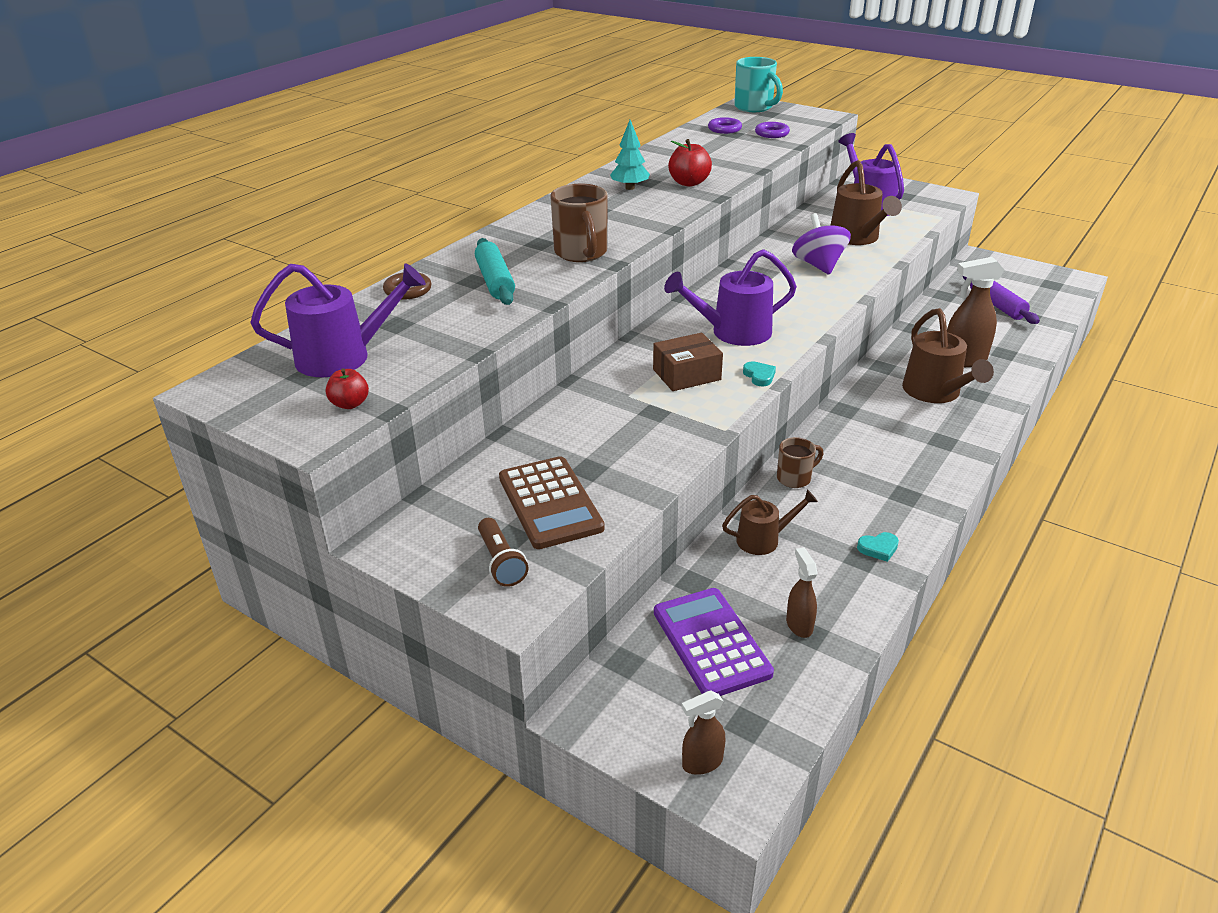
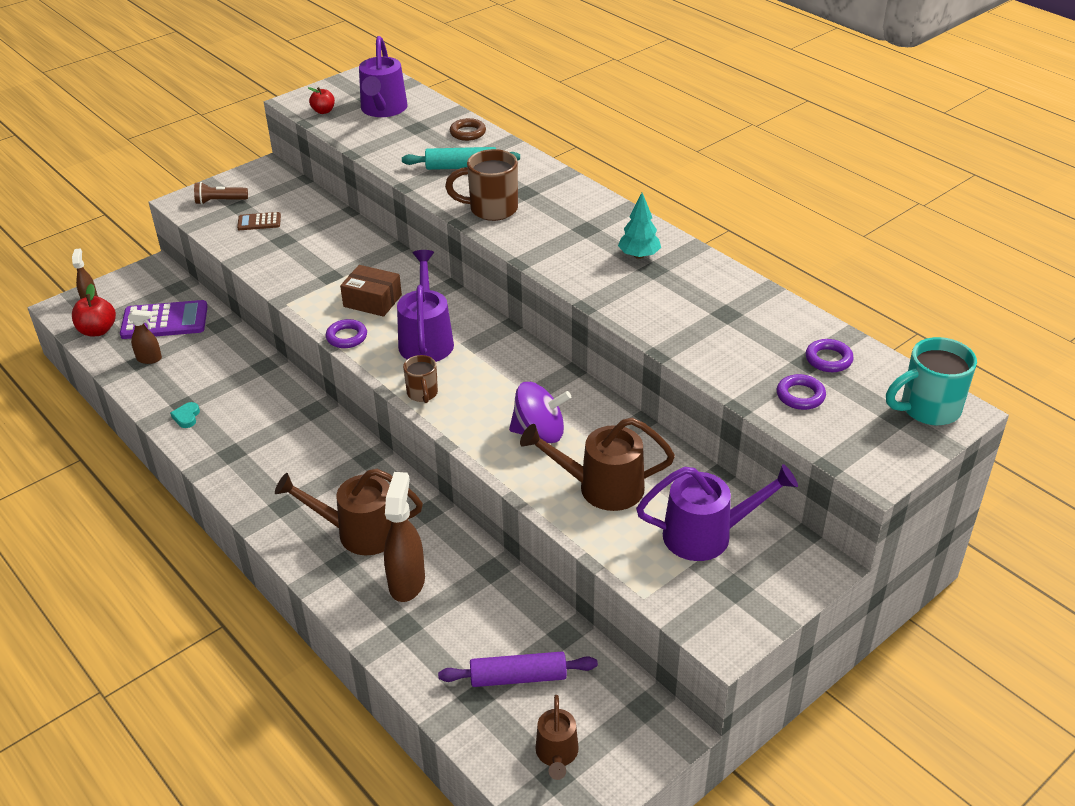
camera: 105 degrees right, 5 degrees up
brown calculator [499,456,605,549] -> brown calculator [237,212,281,230], size x0.52
brown box [653,333,723,391] -> brown box turned 60 degrees counterclockwise [340,265,402,317]
red apple [668,139,712,187] -> red apple moved to [72,284,116,336]
brown watering can [722,489,818,555] -> brown watering can moved to [536,695,579,780]
turquoise heart [743,361,776,387] -> purple ring [326,319,367,348]
brown mug [777,437,823,488] -> brown mug moved to [403,355,438,403]

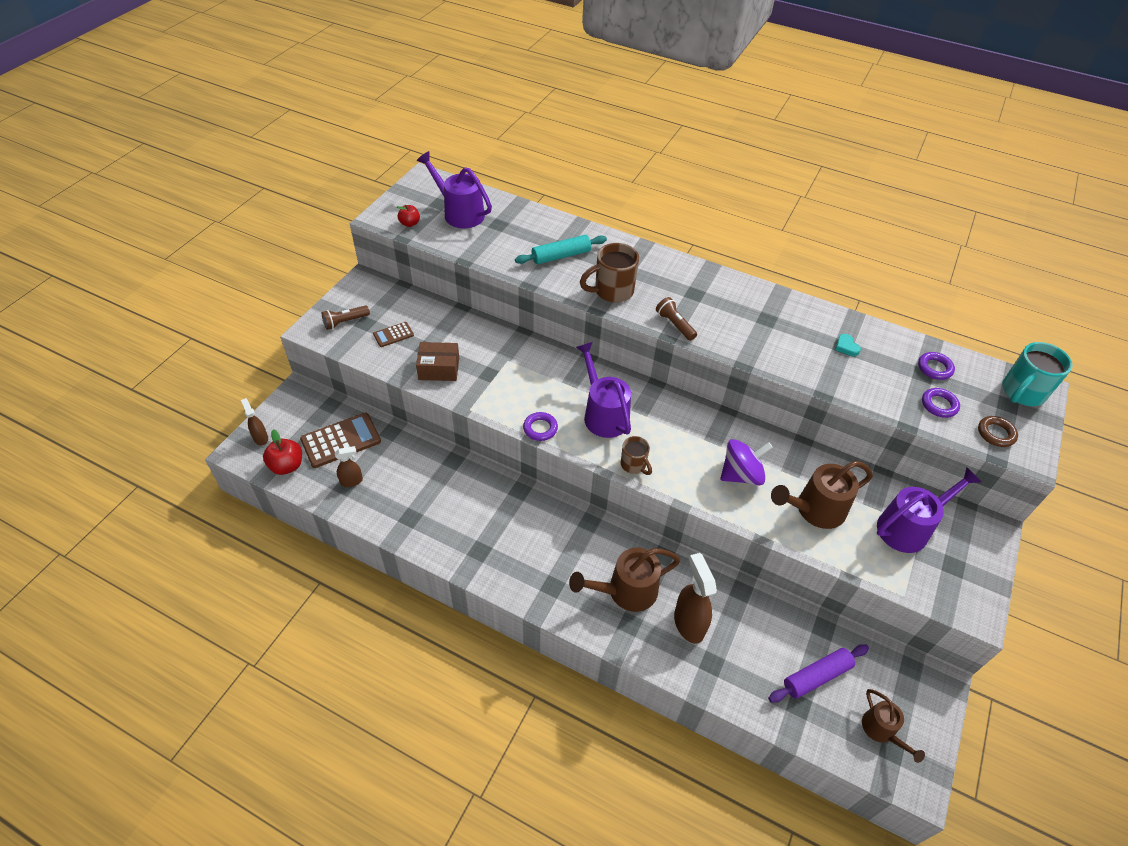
camera: 25 degrees left, 10 degrees up
purple calculator [120,300,208,339] -> brown calculator [300,413,381,468]
turquoise heart [170,402,200,428] -> turquoise heart moved to [836,334,861,356]
brown box [340,265,402,317] -> brown box moved to [416,342,459,381]
purple watering can [359,36,407,117] -> purple watering can turned 150 degrees clockwise [416,151,492,228]
brown ring [450,118,486,141] -> brown ring moved to [978,416,1018,447]
turquoise tree [618,193,661,259] -> none
none -> brown flashlight [656,297,697,341]

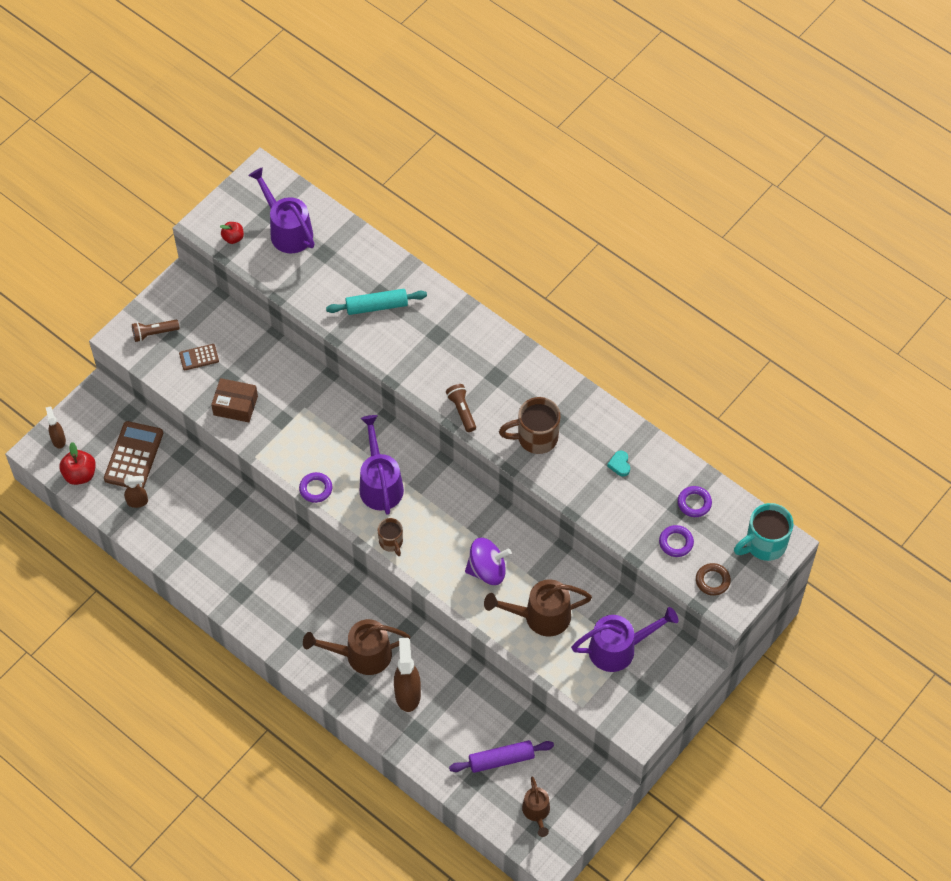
camera: 15 degrees right, 10 degrees up
brown calculator [300,413,381,468] -> brown calculator turned 60 degrees counterclockwise [104,421,163,488]
brown mug [580,243,639,303] -> brown mug moved to [499,397,561,454]

